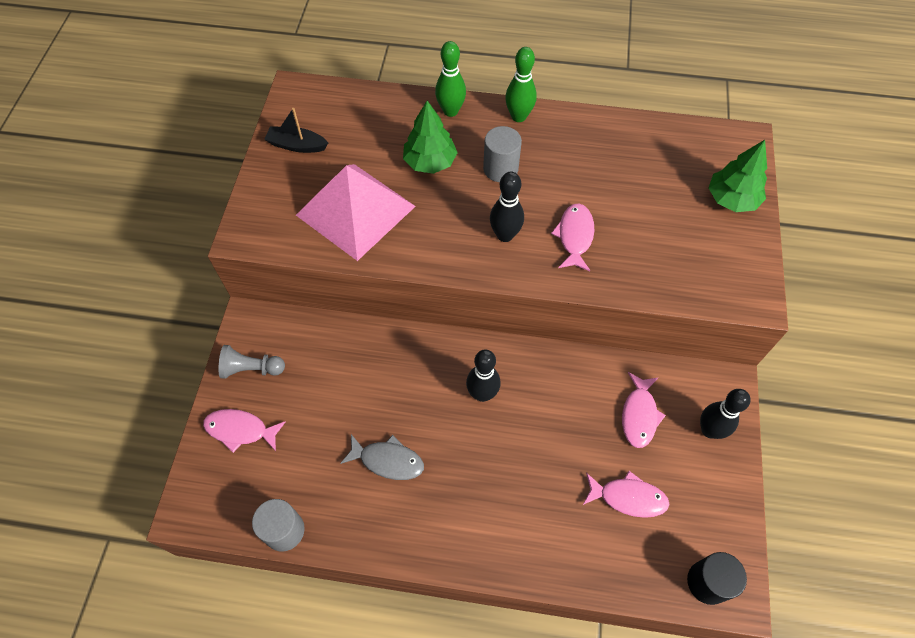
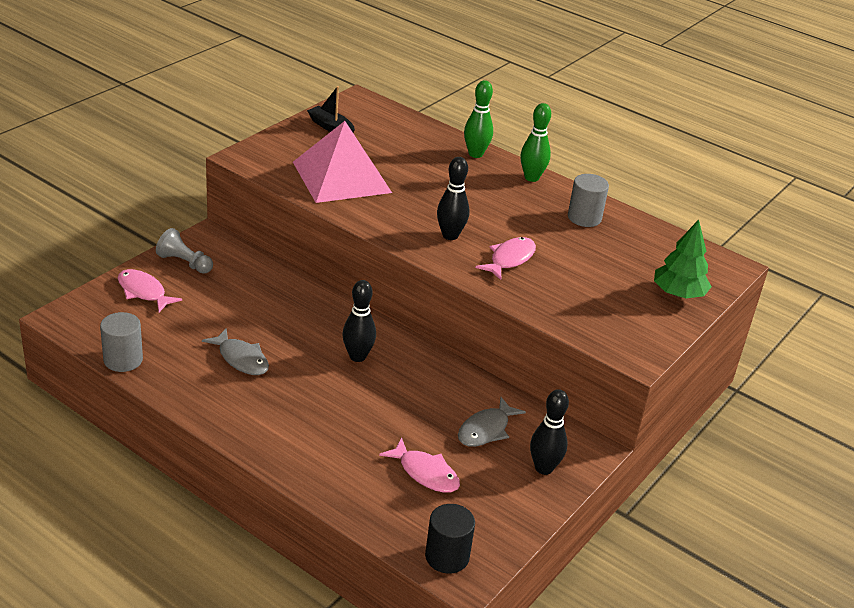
camera: 25 degrees right, 25 degrees down
green tree [403,101,458,174] -> none
grey cylinder [483,126,522,182] -> grey cylinder moved to [568,174,609,227]
pink fish [622,372,666,448] -> grey fish [458,397,526,447]

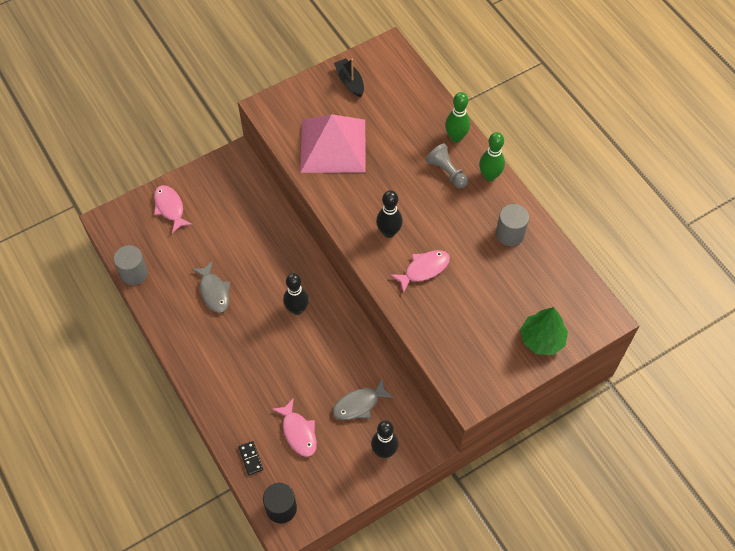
camera: 25 degrees right, 25 degrees up
grey pawn [156,228,213,274] -> grey pawn moved to [426,143,468,188]
none -> black domino [239,441,263,475]

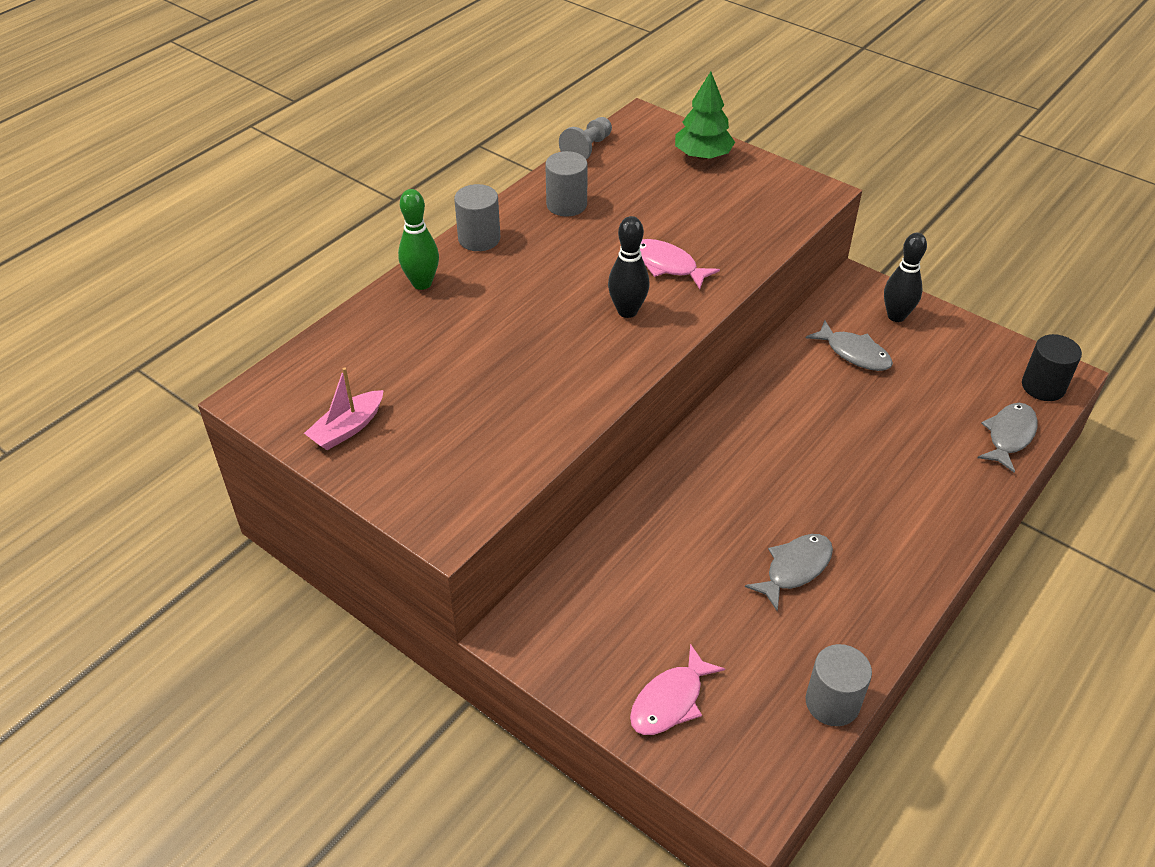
camera: 110 degrees left, 15 degrees down
black domino [239,441,263,475] -> grey fish [977,403,1038,473]
pink fish [272,398,317,457] -> none
black bowling pin [283,273,309,315] -> none
pink pyramid [300,114,366,173] -> none
black boat [334,58,364,97] -> pink boat [304,367,384,450]
grey pawn [426,143,468,188] -> grey pawn moved to [559,117,612,160]
green bowling pin [479,132,505,181] -> grey cylinder [454,184,500,251]

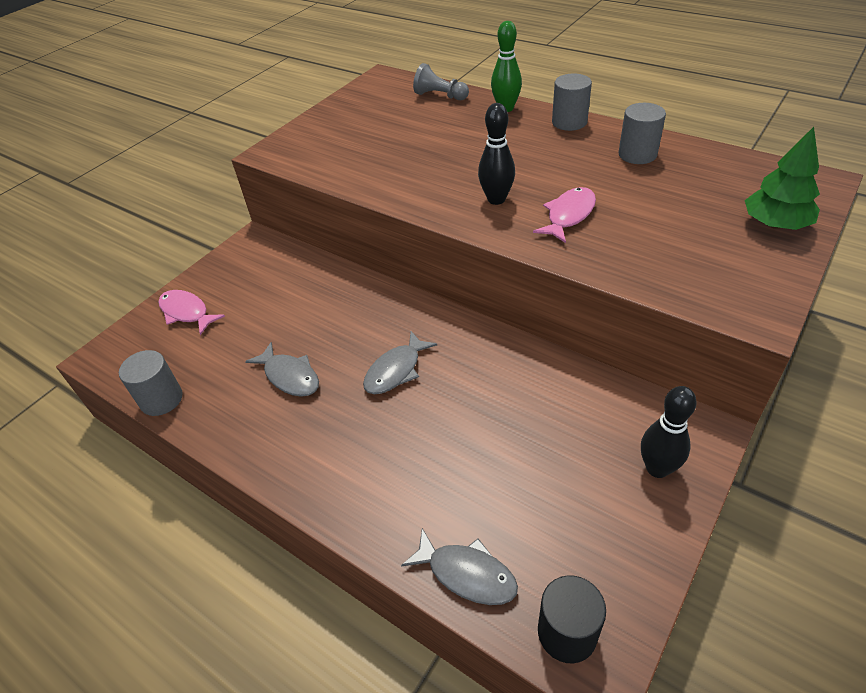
camera: 90 degrees right, 0 degrees up
pink boat [304,367,384,450] -> none
grey pawn [559,117,612,160] -> grey pawn moved to [413,63,469,100]
grey fish [806,320,893,371] -> grey fish moved to [363,331,437,394]

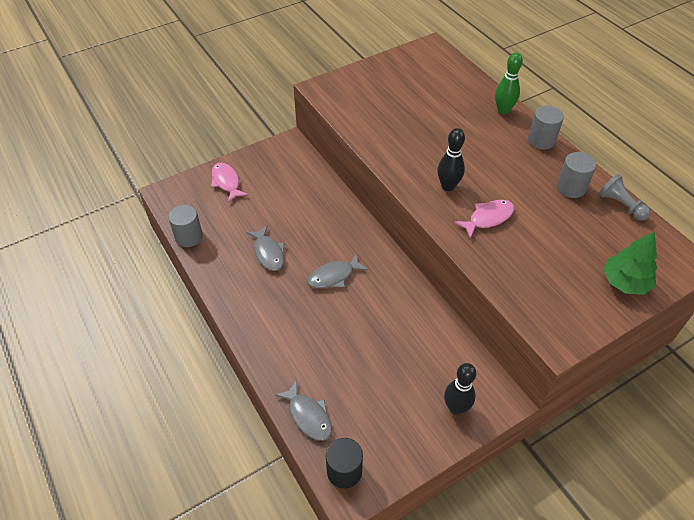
camera: 20 degrees right, 5 degrees up
grey pawn [413,63,469,100] -> grey pawn moved to [599,174,651,221]

